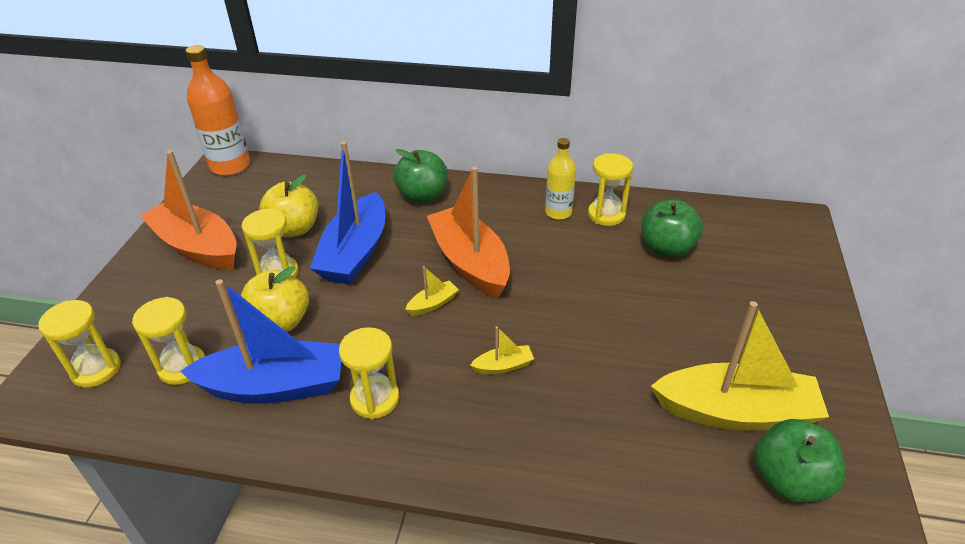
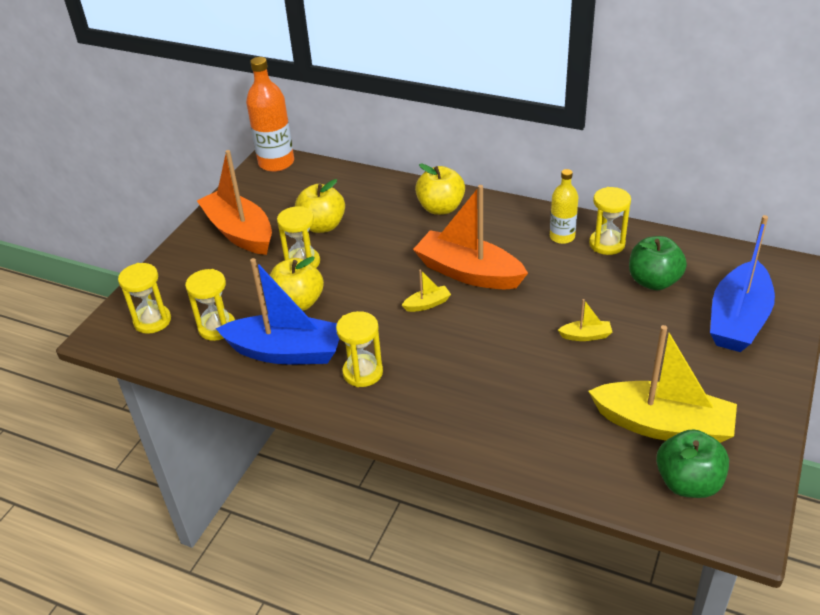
camera: 15 degrees right, 0 degrees up
blue boat [310,141,385,285] -> blue boat moved to [710,215,775,352]
green apple [393,149,447,203] -> yellow apple [415,164,465,215]
orange boat [427,167,510,298] -> orange boat turned 45 degrees counterclockwise [413,185,528,289]
yellow boat [470,326,534,374] -> yellow boat moved to [558,299,612,341]

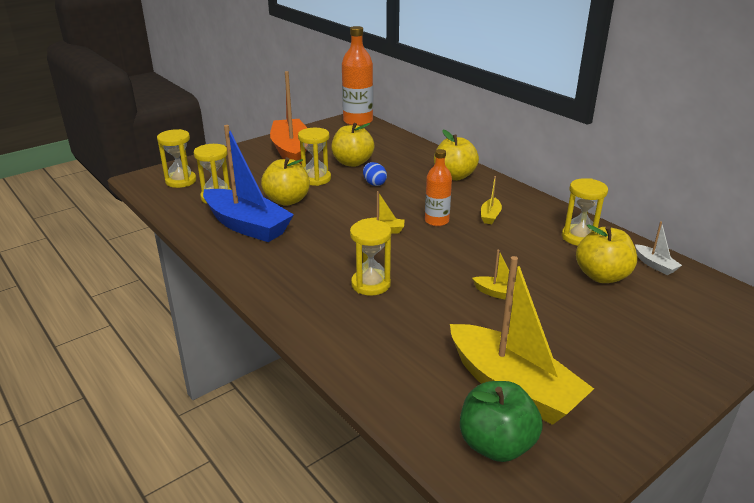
camera: 25 degrees right, 10 degrees down
yellow hourglass [336,311,383,387] -> yellow hourglass moved to [350,219,391,296]
orange boat [413,185,528,289] -> orange bottle [425,149,452,226]
yellow bottle [550,169,578,244] -> none
green apple [629,236,687,290] -> yellow apple [576,224,637,283]
blue boat [710,215,775,352] -> none
none -> blue egg [363,162,387,186]
none -> yellow boat [481,176,502,224]
none -> white boat [635,221,682,275]

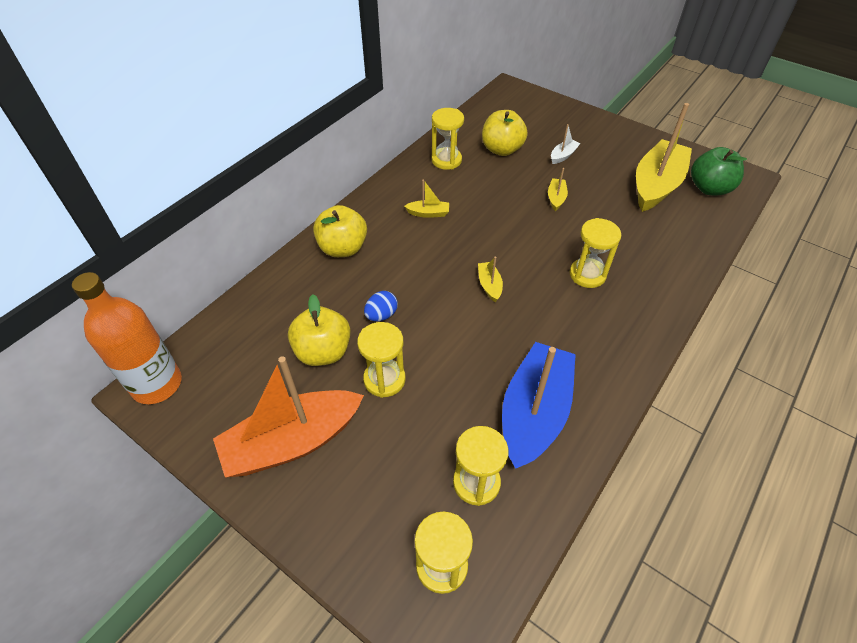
camera: 105 degrees left, 20 degrees up
yellow apple [261,157,310,206] -> none
orange bottle [425,149,452,226] -> none
white boat [635,221,682,275] -> white boat moved to [551,124,581,164]

